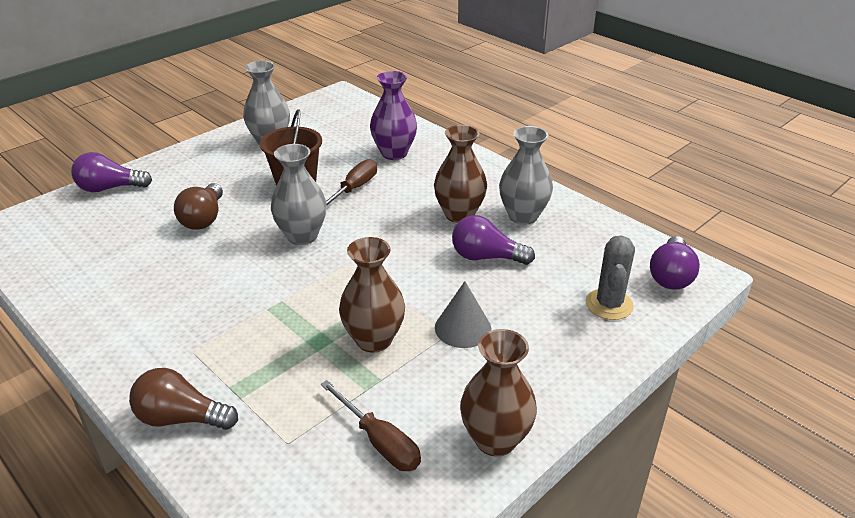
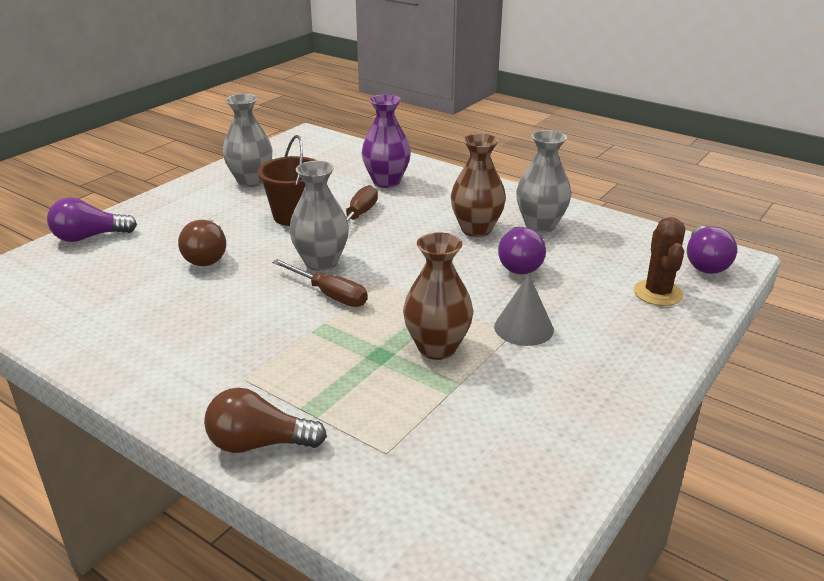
camera: 10 degrees left, 5 degrees down
brown screwdriver [321,380,421,471] -> brown screwdriver moved to [272,259,368,307]
purple light bulb [452,215,535,265] -> purple light bulb turned 90 degrees counterclockwise [498,227,546,274]
brown vase [460,329,537,457] -> none
grey cactus [585,235,635,320] -> brown cactus [634,217,685,306]

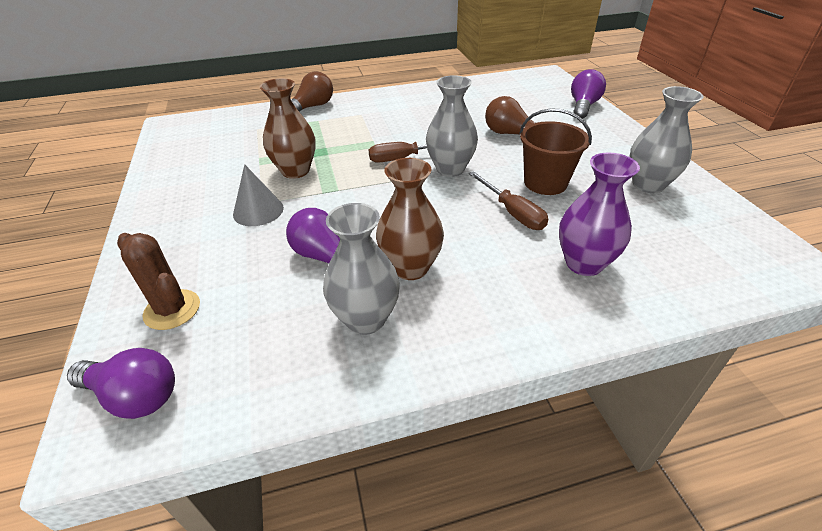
camera: 130 degrees right, 10 degrees up
purple light bulb [687,226,737,274] -> purple light bulb turned 150 degrees clockwise [67,348,175,419]

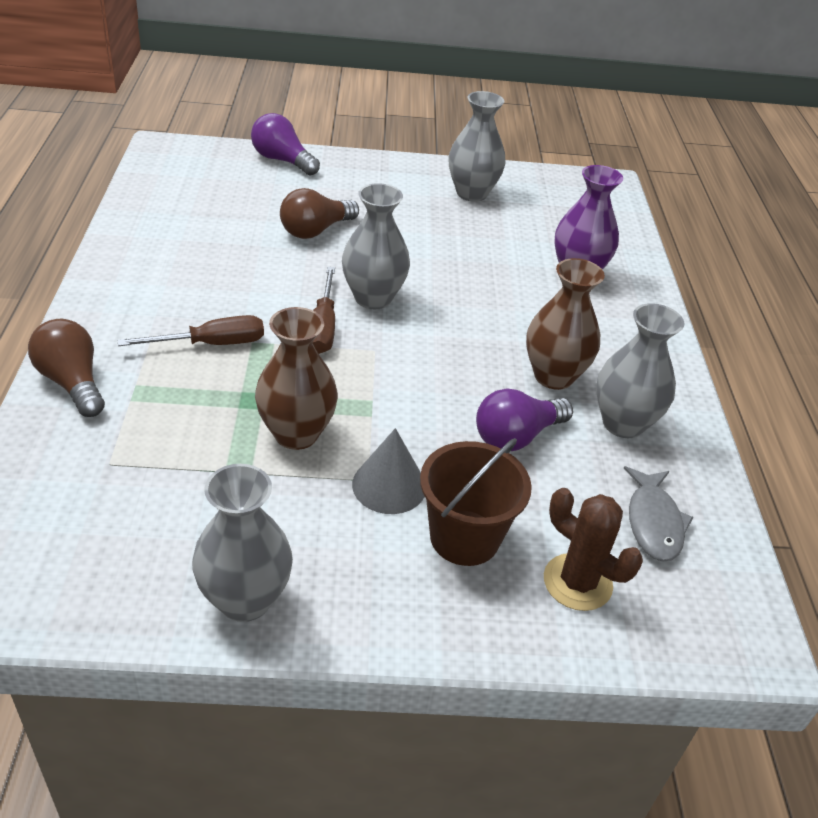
camera: 80 degrees left, 0 degrees up
purple light bulb [67,348,175,419] -> none
brown cactus [117,233,200,330] -> brown cactus turned 75 degrees clockwise [544,488,643,611]
brown screwdriver [469,171,548,230] -> brown screwdriver moved to [118,315,264,346]
brown bucket [519,109,592,195] -> brown bucket moved to [420,438,532,566]
none -> grey vase [192,464,293,622]
none -> grey fish [623,466,693,562]

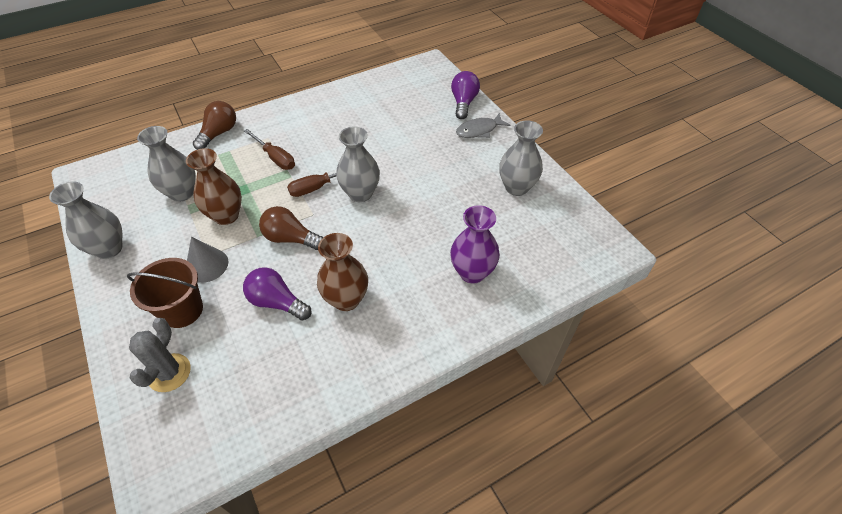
camera: 65 degrees right, 10 degrees up
brown light bulb [280,188,359,239] -> brown light bulb moved to [259,206,323,250]
brown cactus [544,488,643,611] -> grey cactus [129,318,191,392]
grey vase [596,303,685,438] -> grey vase moved to [137,126,196,202]
grey fish [623,466,693,562] -> grey fish moved to [456,113,510,138]

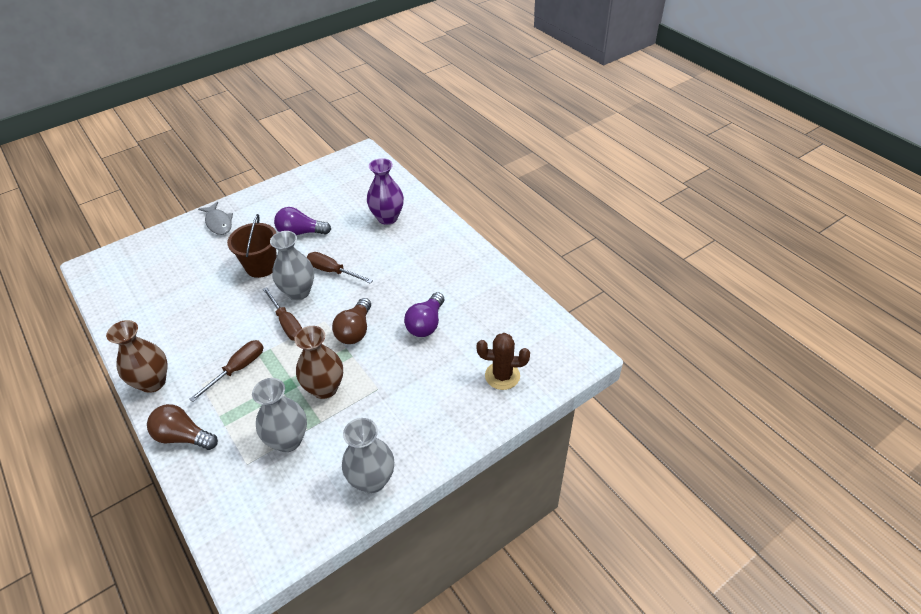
camera: 95 degrees left, 5 degrees down
brown bucket [127,258,203,328] -> brown bucket moved to [227,214,277,278]
grey cactus [129,318,191,392] -> brown cactus [477,333,530,390]
grey cone [187,237,228,283] -> none
brown vase [317,233,368,311] -> brown vase moved to [106,320,168,393]
purple light bulb [451,71,480,119] -> purple light bulb moved to [274,207,331,235]
grey vase [499,120,543,196] -> none
none -> brown screwdriver [307,252,373,284]

